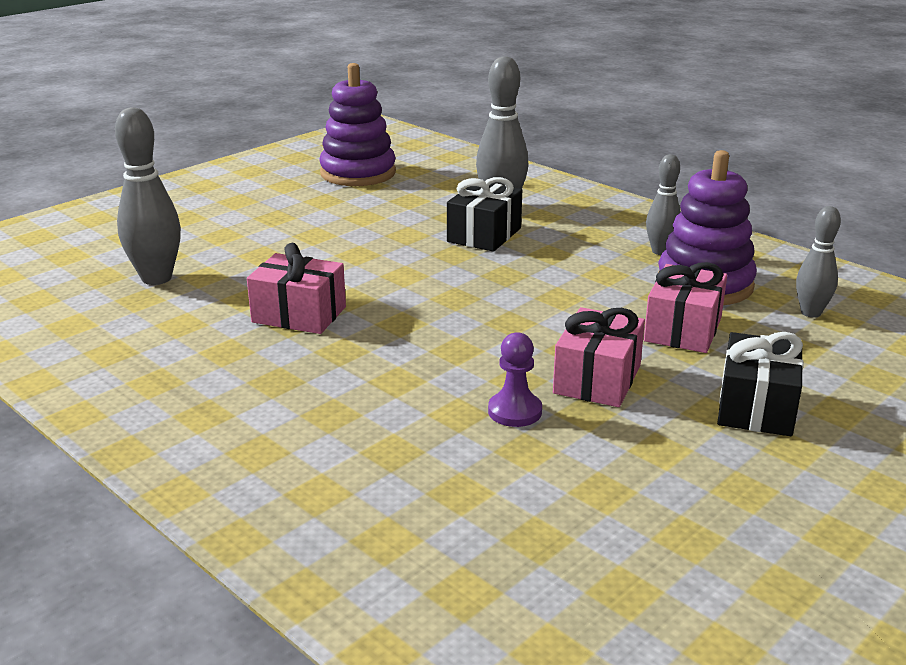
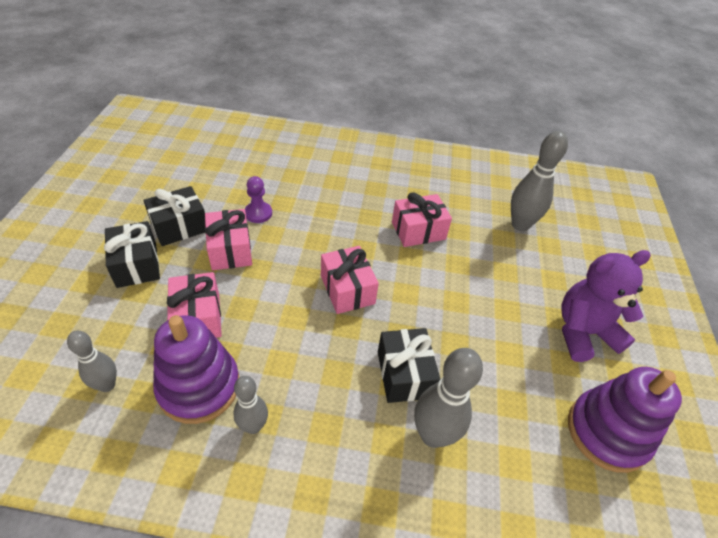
camera: 140 degrees right, 20 degrees up
none -> black gift [143,186,206,246]
none -> pink gift [321,246,379,314]
none -> purple teddy bear [561,250,651,362]

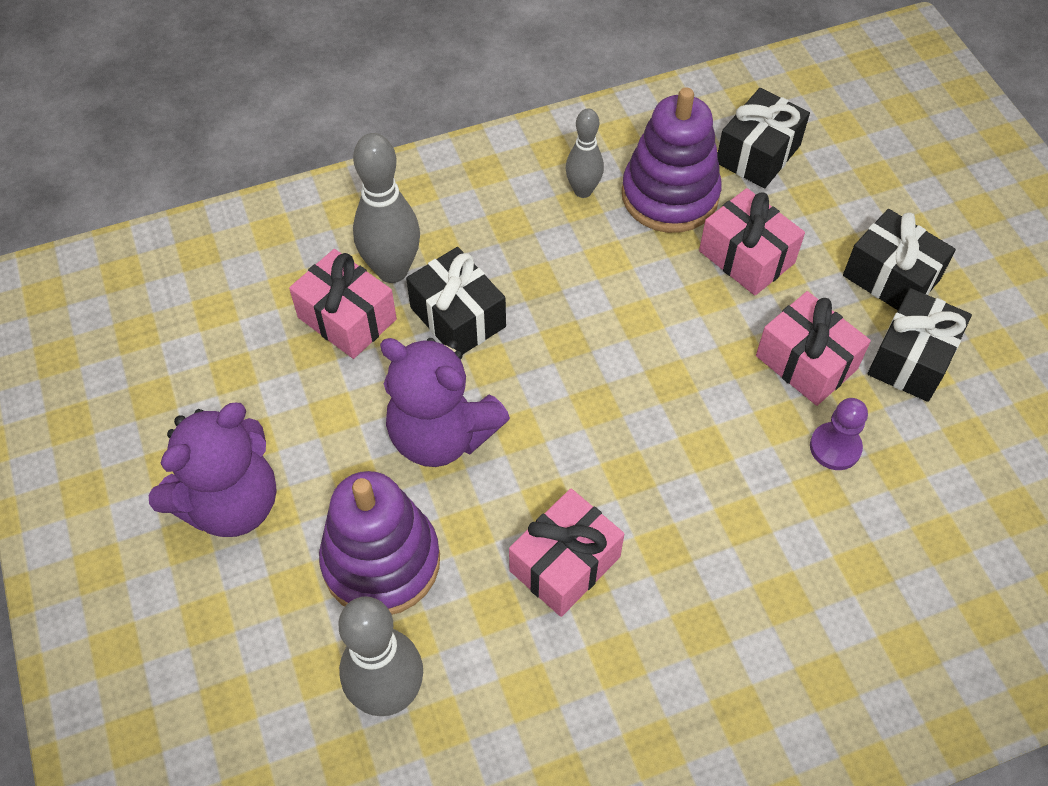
camera: 155 degrees right, 10 degrees up
grey bowling pin [67,331,117,392] -> black gift [717,88,810,188]
pink gift [321,246,379,314] -> pink gift moved to [289,249,397,359]
purple stacking toy [568,367,682,473] -> purple stacking toy moved to [319,471,440,615]
none -> purple teddy bear [380,338,510,467]

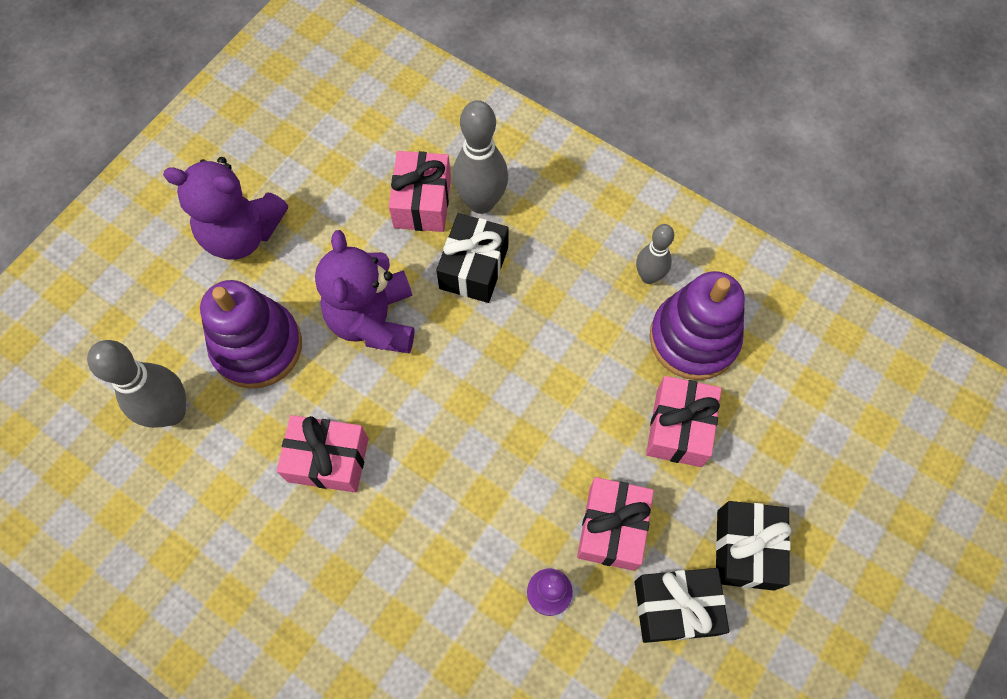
camera: 55 degrees right, 10 degrees up
black gift [717,88,810,188] -> none

